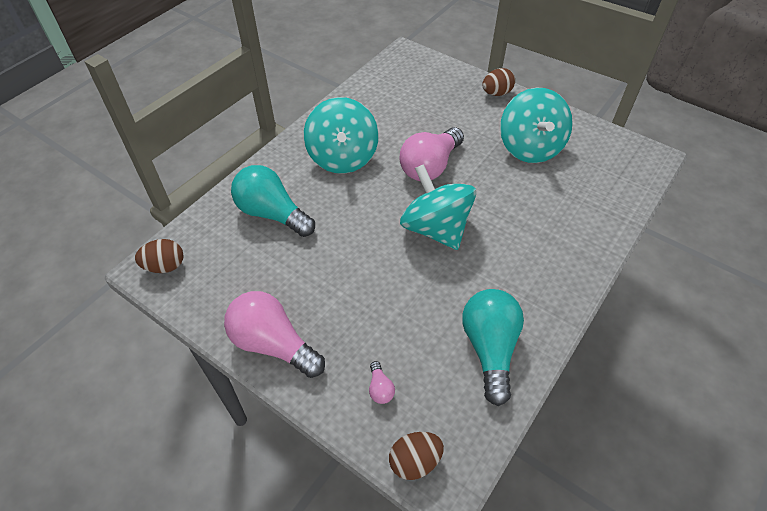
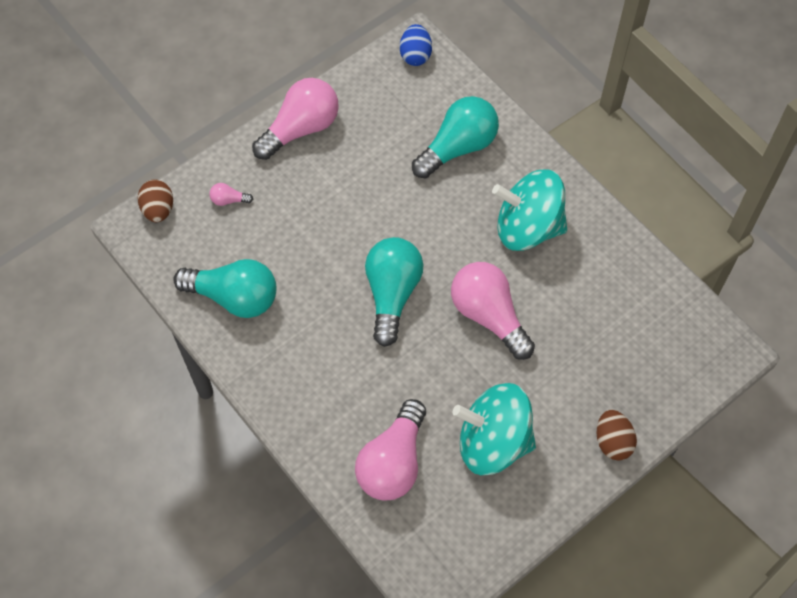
camera: 105 degrees right, 10 degrees up
brown egg [135,239,183,273] -> blue egg [400,24,432,66]
turquoise spinning top [400,164,476,250] -> turquoise light bulb [365,237,423,347]
none -> pink light bulb [355,399,426,501]

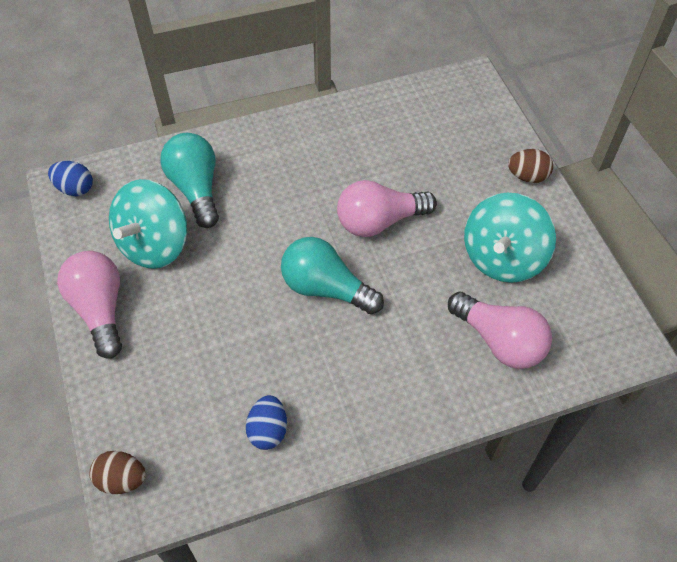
camera: 70 degrees left, 5 degrees down
turquoise light bulb [173,259,276,318] -> blue egg [246,395,287,450]
pink light bulb [209,183,253,206] -> none
turquoise spinning top [492,169,567,251] -> turquoise spinning top moved to [109,179,187,269]

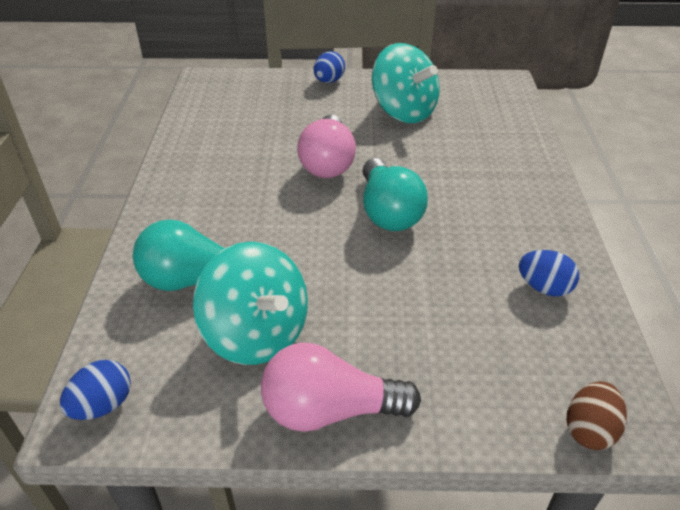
camera: 70 degrees left, 15 degrees down
turquoise light bulb [281,237,384,314] -> turquoise light bulb turned 60 degrees counterclockwise [362,158,428,231]
pink light bulb [448,292,552,369] -> none
brown egg [508,149,553,183] -> blue egg [314,51,345,83]

